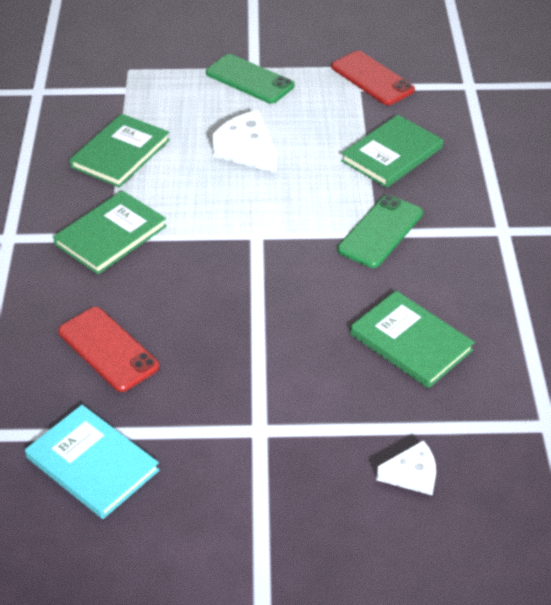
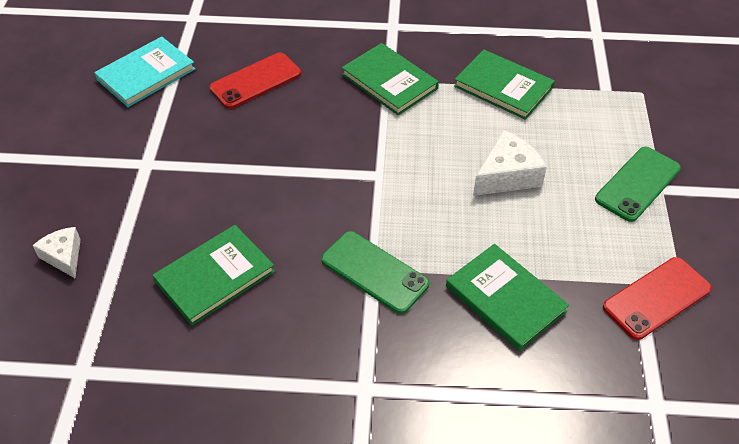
camera: 95 degrees right, 5 degrees up
white cheese [376,440,436,496] -> white cheese turned 150 degrees clockwise [32,227,81,278]

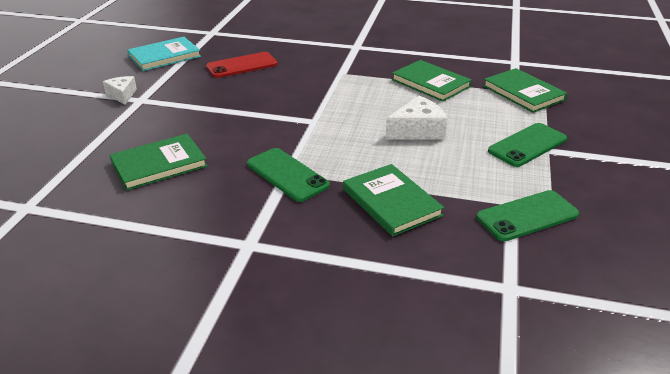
camera: 10 degrees right, 15 degrees down
white cheese [32,227,81,278] -> white cheese moved to [103,76,137,105]
green book [342,43,439,115] -> green book moved to [483,68,567,113]
red phone [603,257,712,340] -> green phone [476,190,579,241]

